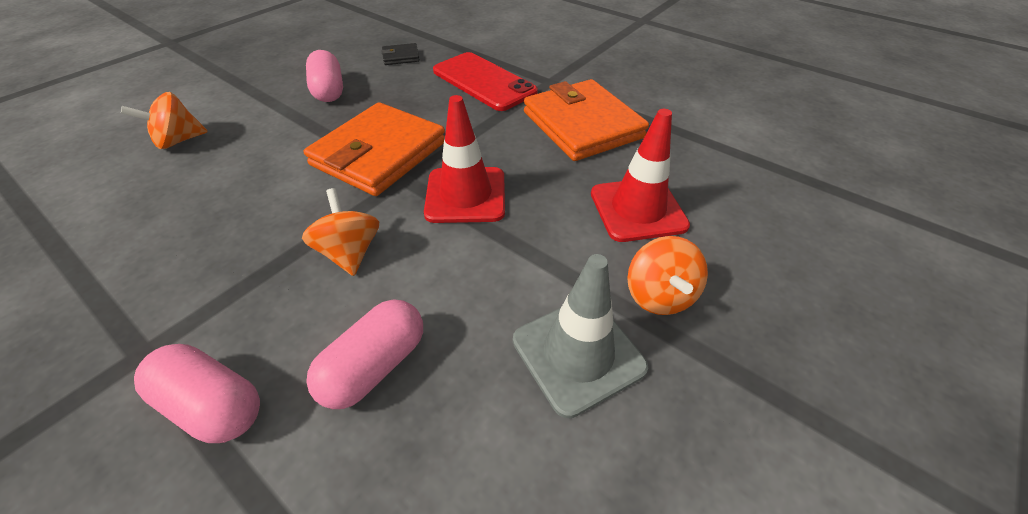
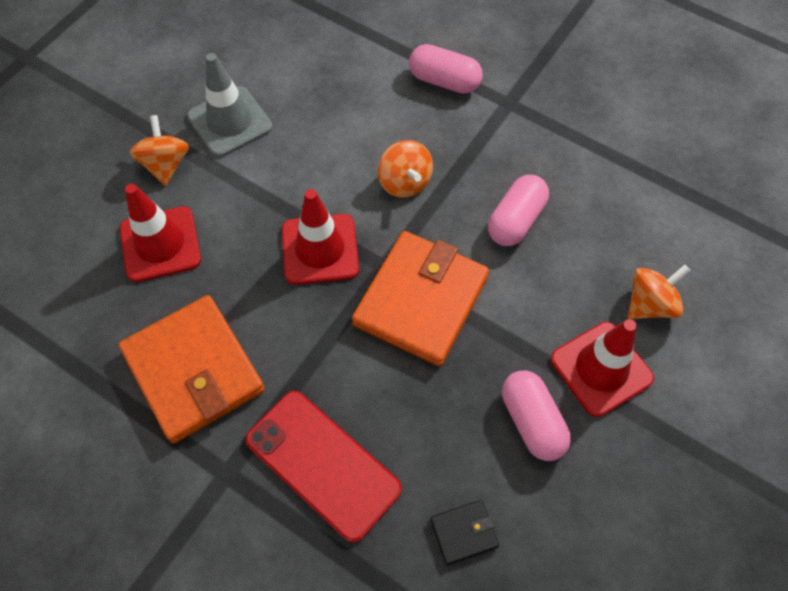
camera: 175 degrees right, 15 degrees up
pink capsule [306,299,423,409] -> pink capsule moved to [488,175,549,246]
none -> red traffic cone [551,319,654,417]

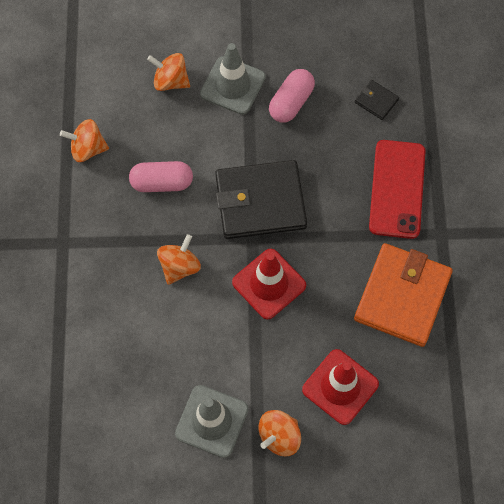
camera: 125 degrees left, 5 degrees up
orange wallet [352,231,489,366] -> black wallet [216,160,307,239]
pink capsule [409,44,483,94] -> none
red traffic cone [551,319,654,417] -> grey traffic cone [200,43,266,115]
none -> orange spinning top [60,119,109,162]

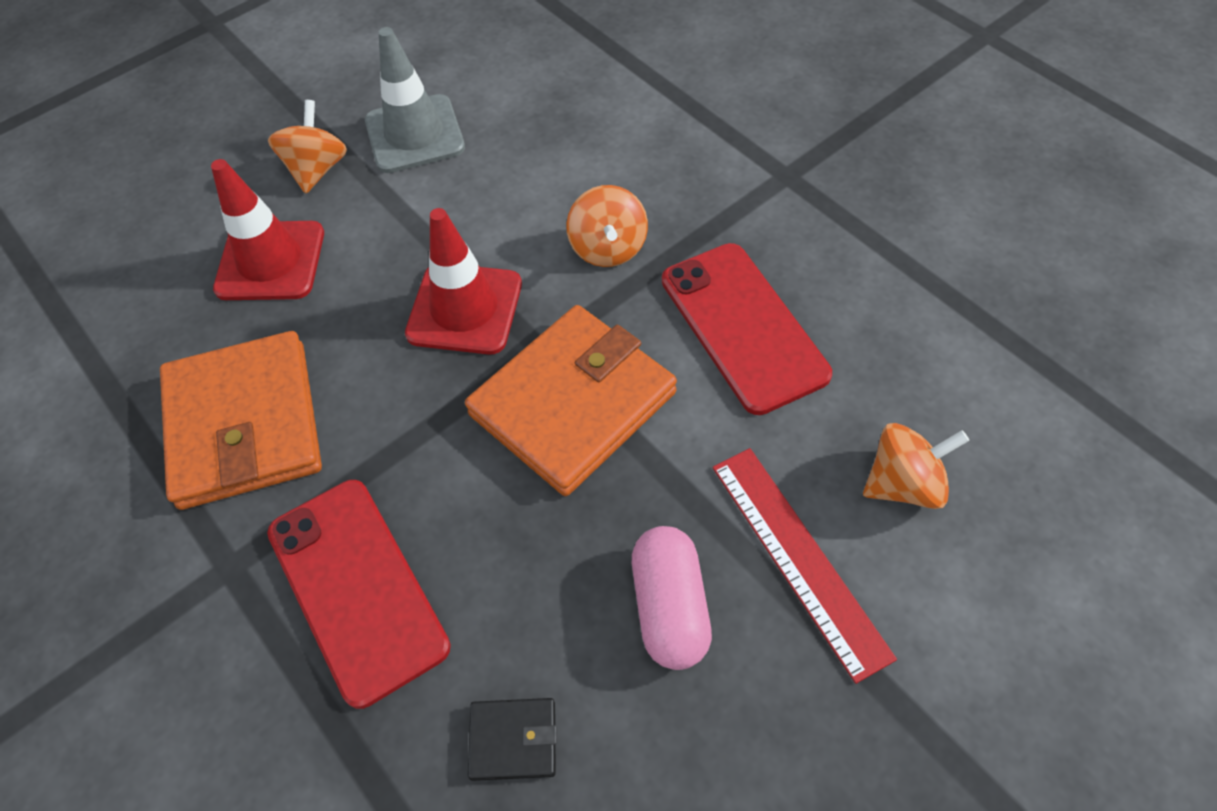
camera: 145 degrees right, 10 degrees down
orange spinning top [60,119,109,162] -> none
pink capsule [129,161,193,192] -> red phone [662,243,832,415]
grey traffic cone [200,43,266,115] -> red ruler [713,448,897,684]
black wallet [216,160,307,239] -> orange wallet [465,305,677,496]

